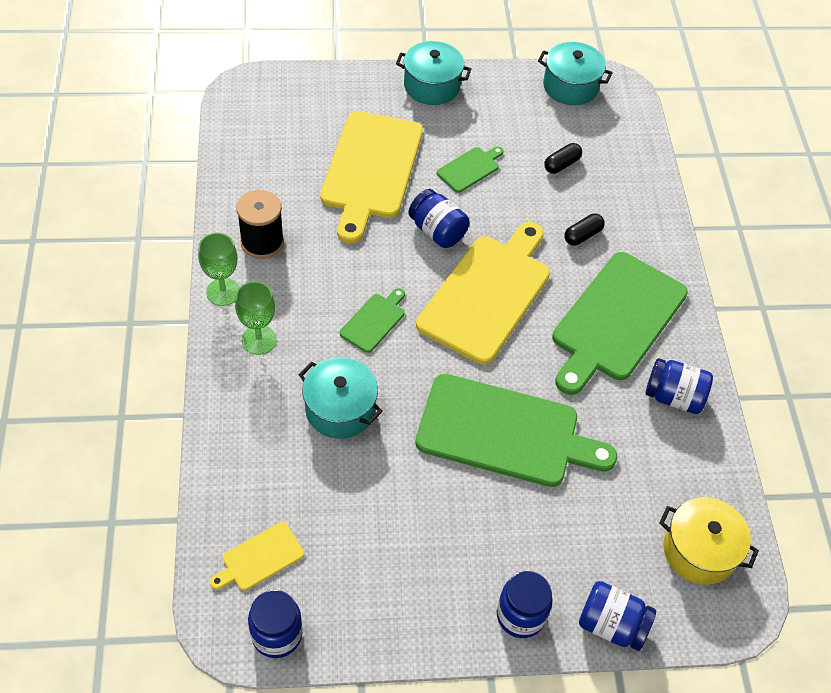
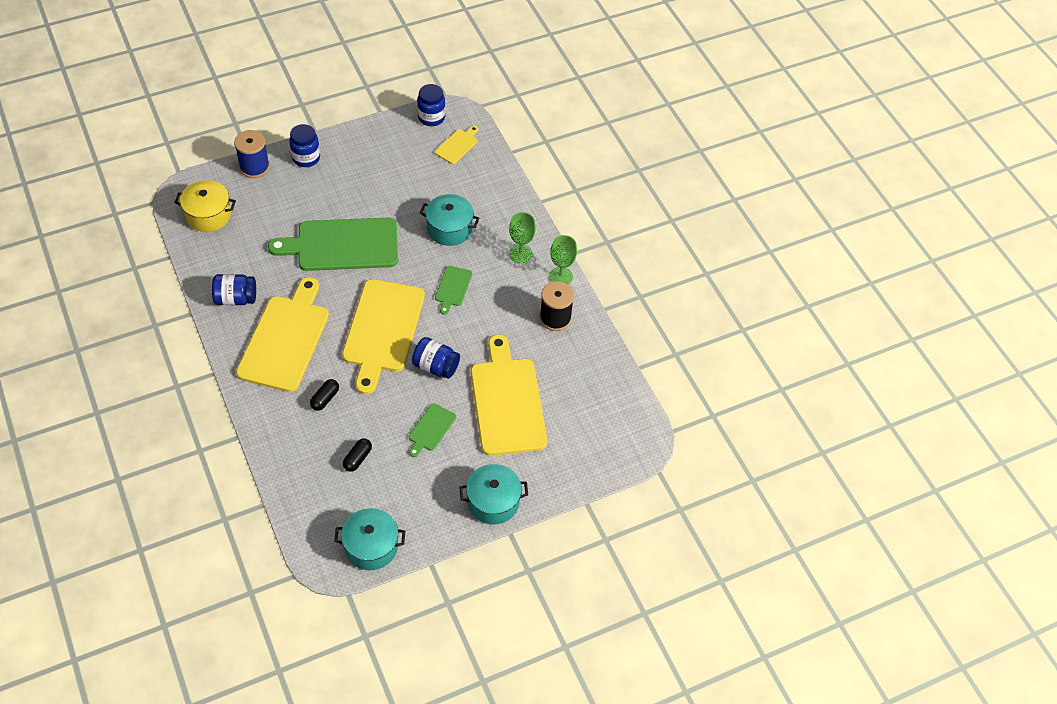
camera: 160 degrees right, 0 degrees up
green cutting board [552,252,688,395] -> yellow cutting board [236,277,329,392]
blue jar [579,581,656,651] -> blue spool [234,130,270,178]

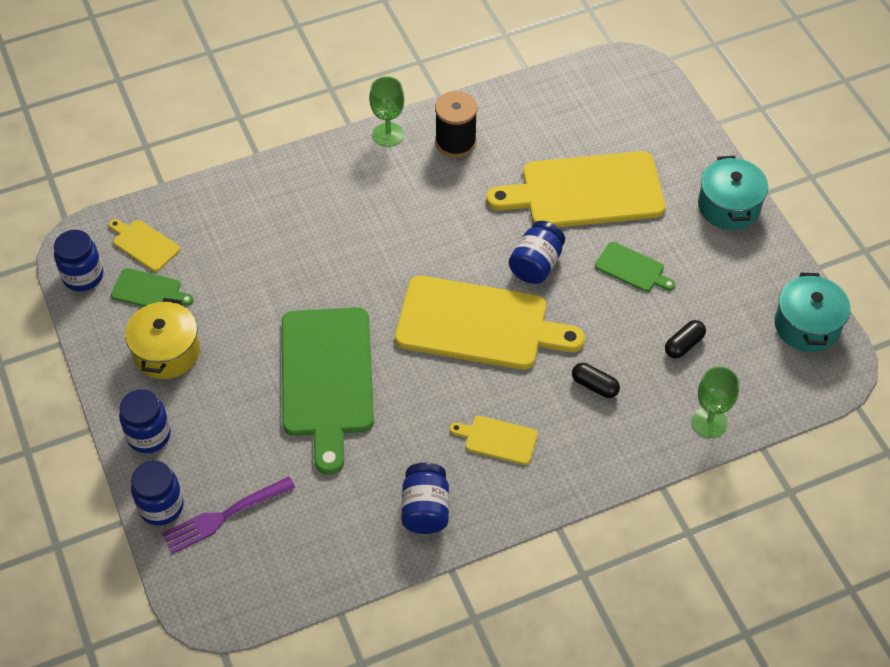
camera: 85 degrees left, 0 degrees up
yellow pot [174,180,236,232] -> yellow pot moved to [125,298,200,379]
blue spool [234,130,270,178] -> blue jar [131,461,184,525]
yellow cutting board [236,277,329,392] -> yellow cutting board [450,416,538,465], size x0.45
black capsule [343,438,372,472] -> black capsule turned 75 degrees counterclockwise [665,320,706,358]
turquoise pot [420,194,480,246] -> none
green cutting board [435,266,472,315] -> green cutting board moved to [111,268,194,307]
green goblet [509,212,536,263] -> green goblet moved to [692,366,739,438]
none -> purple fork [162,477,295,554]

